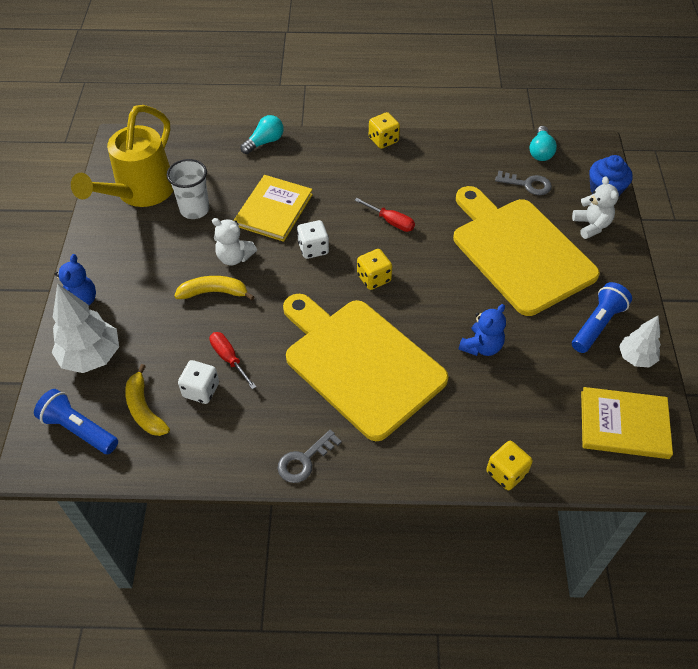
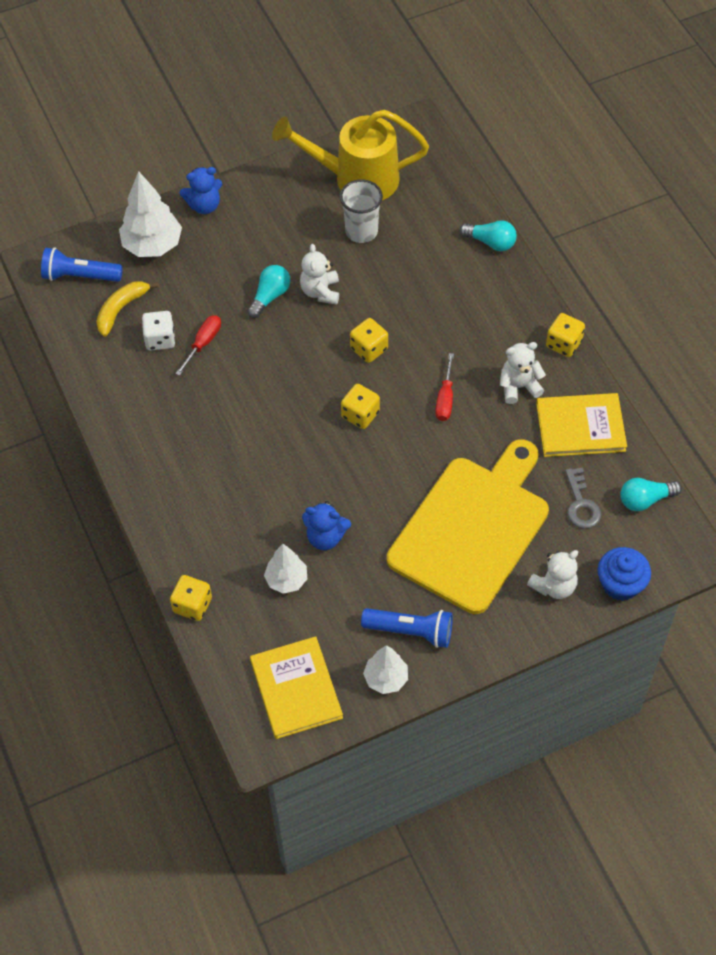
camera: 65 degrees right, 5 degrees up
blue flashlight [34,389,118,454] -> blue flashlight turned 90 degrees counterclockwise [41,247,123,282]
yellow banana [174,276,254,300] -> turquoise light bulb [247,265,290,318]
yellow book [234,175,313,242] -> yellow book moved to [536,393,627,457]
grey key [278,430,342,483] -> none
yellow cutting board [283,294,449,441] -> none
white dice [297,220,329,259] -> yellow dice [350,318,388,363]
none -> white tree [264,544,307,594]
none -> white teddy bear [500,342,546,404]

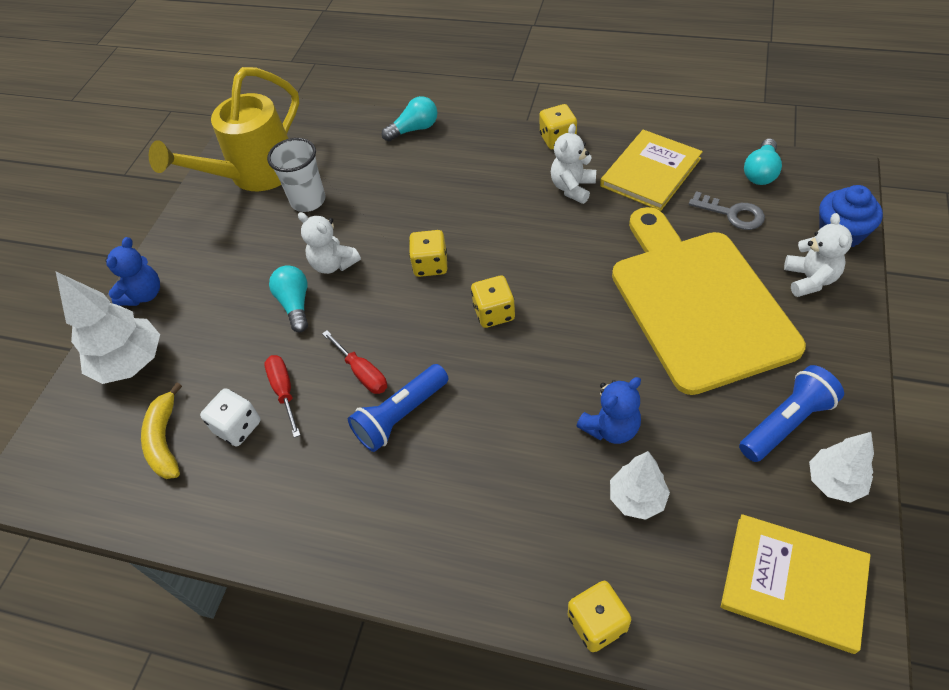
camera: 45 degrees left, 5 degrees down
blue flashlight [41,247,123,282] -> blue flashlight moved to [348,364,449,452]
red screwdriver [435,353,454,421] -> red screwdriver moved to [322,330,387,394]

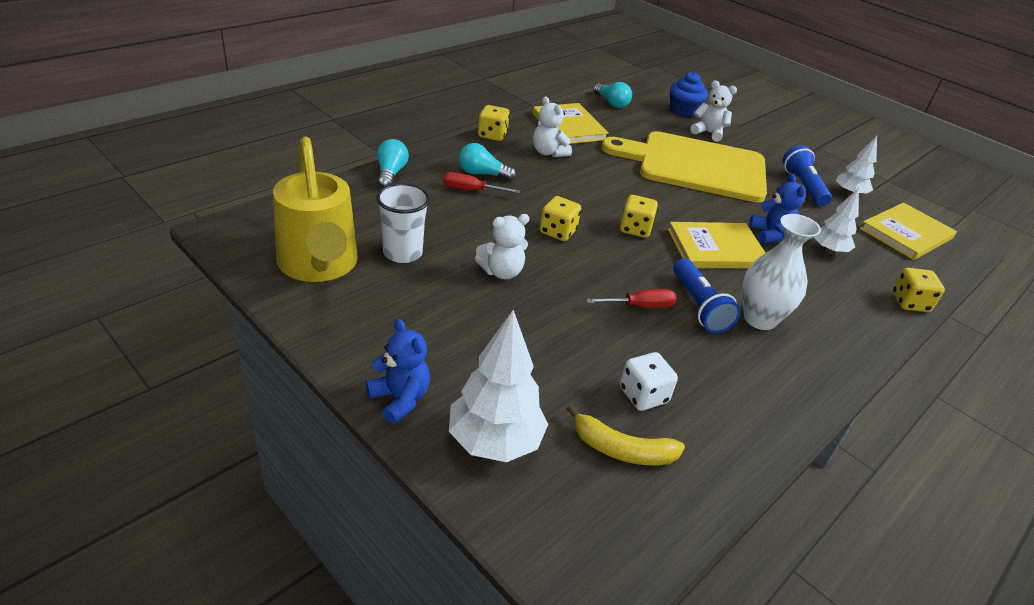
camera: 70 degrees left, 15 degrees down
red screwdriver [264,355,300,438] -> red screwdriver moved to [443,172,520,194]
turquoise light bulb [269,265,308,332] -> turquoise light bulb moved to [459,143,516,181]
grey key [689,191,765,230] -> none
none -> yellow book [668,222,765,268]
none -> white vase [743,214,821,330]

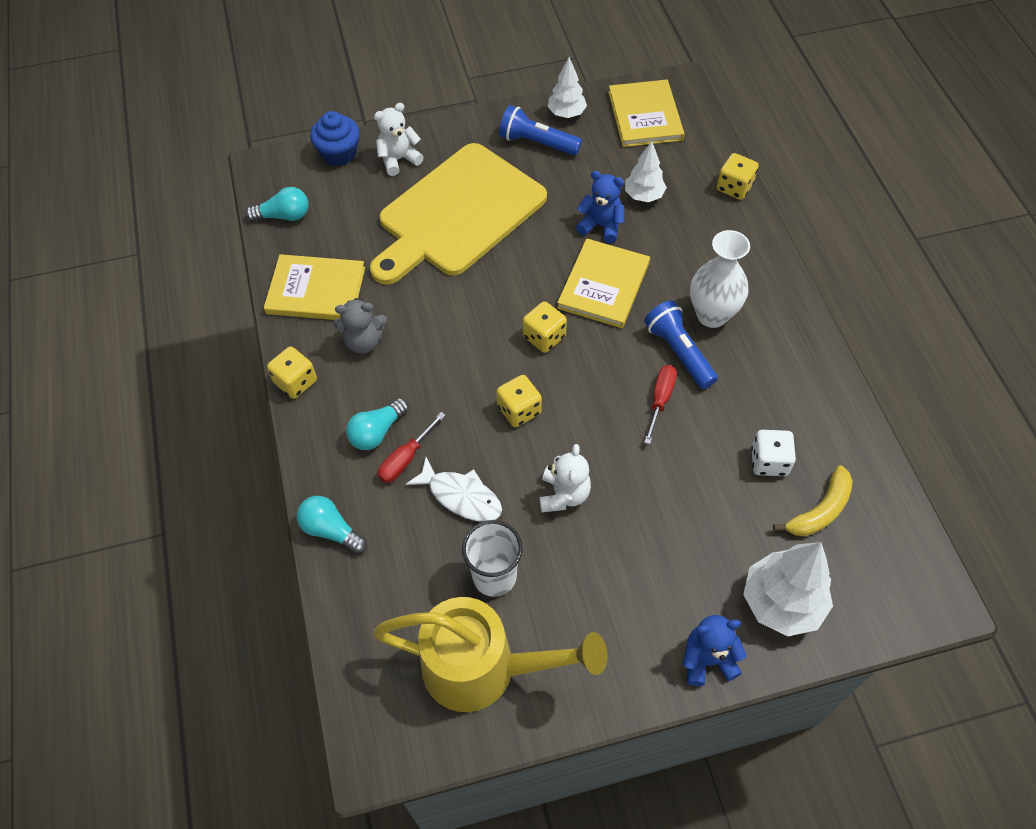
camera: 55 degrees left, 20 degrees up
white teddy bear [533,96,572,158] -> grey teddy bear [333,298,387,354]
blue flashlight [673,258,741,333] -> blue flashlight turned 135 degrees counterclockwise [644,300,718,389]
none -> white fish [406,457,502,522]

